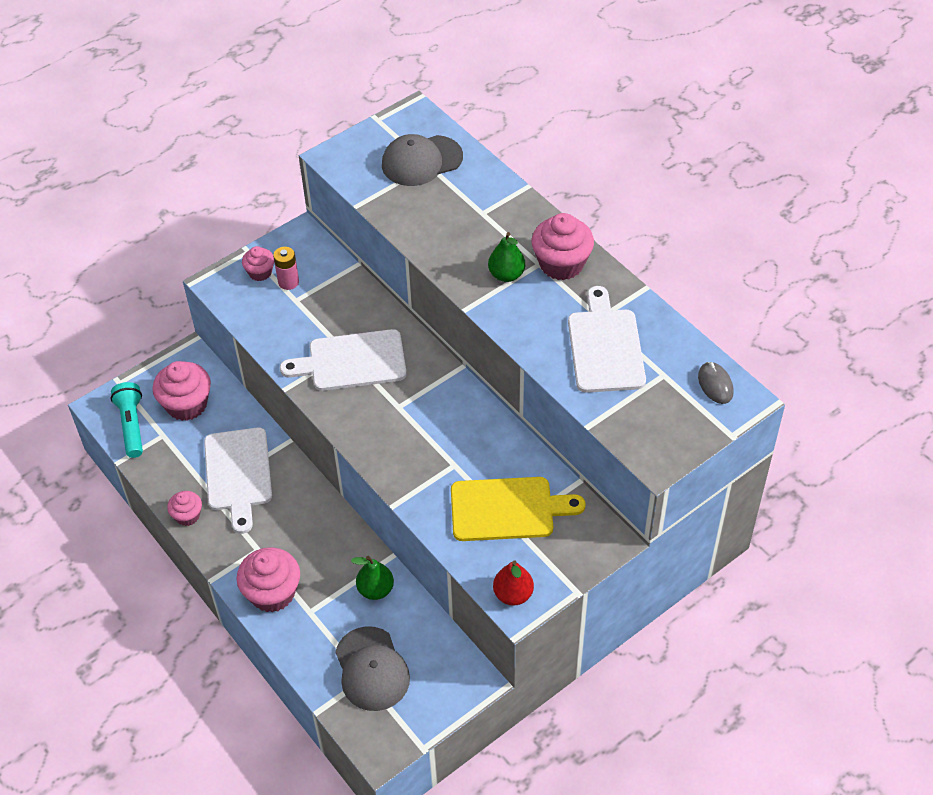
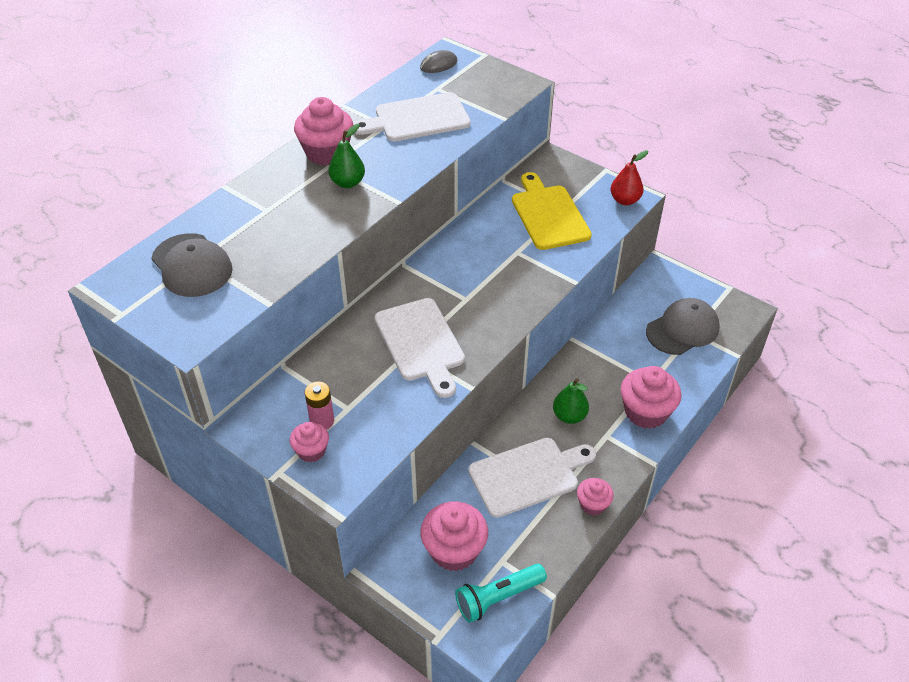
camera: 105 degrees left, 5 degrees down
green pear [351,556,394,600] -> green pear moved to [553,378,589,424]

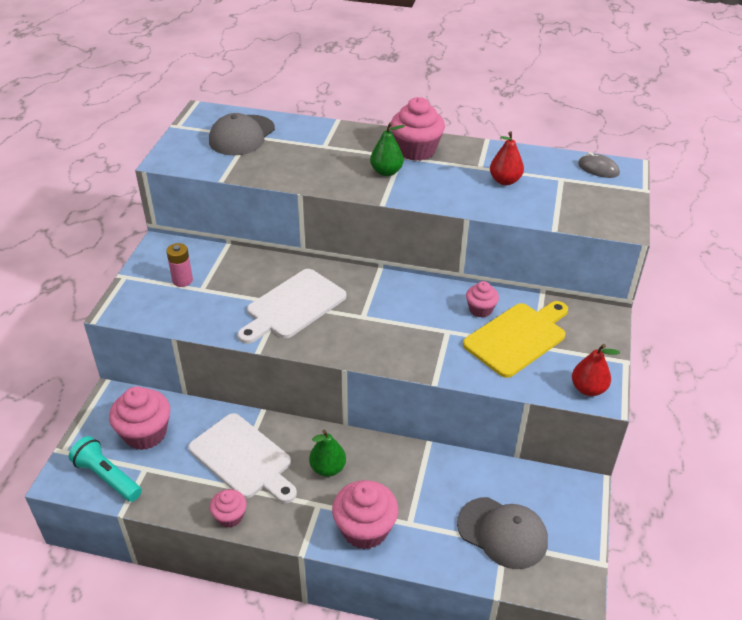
camera: 65 degrees right, 5 degrees down
pink cupcake [290,422,329,462] -> pink cupcake moved to [466,281,499,318]
white cutting board [353,92,471,141] -> red pear [490,131,524,185]

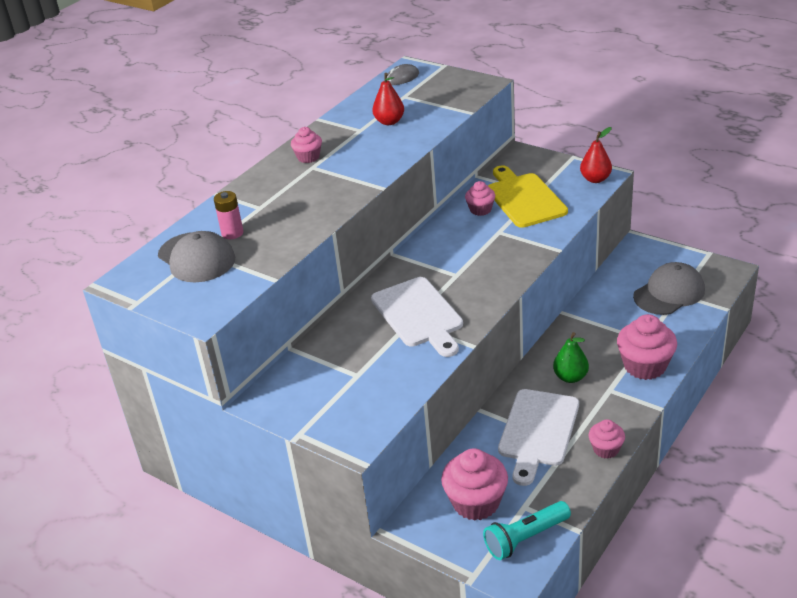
camera: 65 degrees left, 5 degrees down
pink battery [166,243,193,287] -> pink battery moved to [214,191,243,239]
white cutting board [189,413,297,503] -> white cutting board turned 135 degrees clockwise [498,389,579,486]
green pear [370,122,405,176] -> none
pink cupcake [391,97,445,161] -> pink cupcake [291,127,322,163], size x0.57

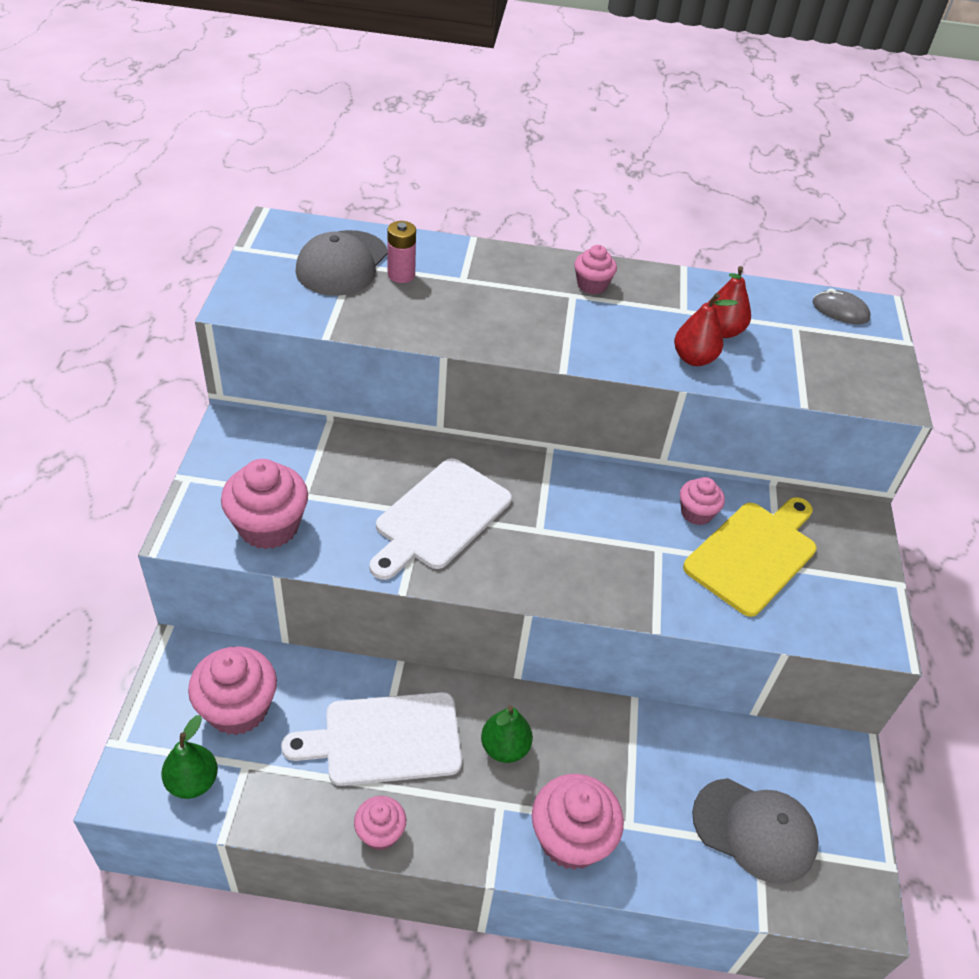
camera: 55 degrees right, 10 degrees up
turquoise flashlight [483,501,571,560] -> green pear [161,715,218,799]
red pear [580,127,612,183] -> red pear moved to [674,293,738,366]
none -> pink cupcake [221,459,308,549]

